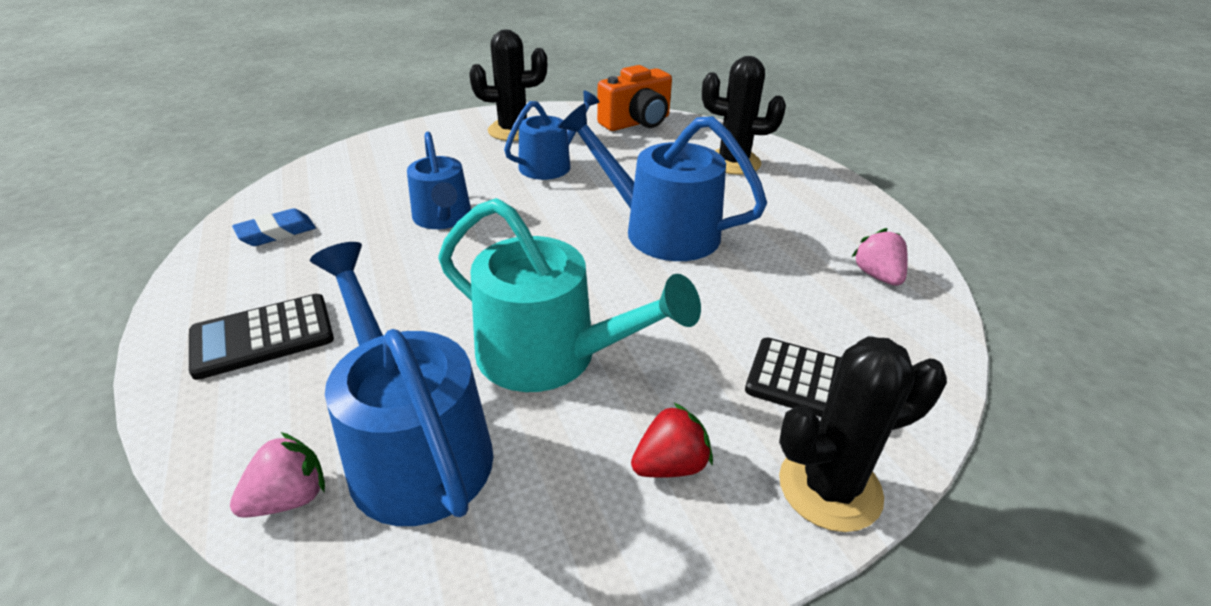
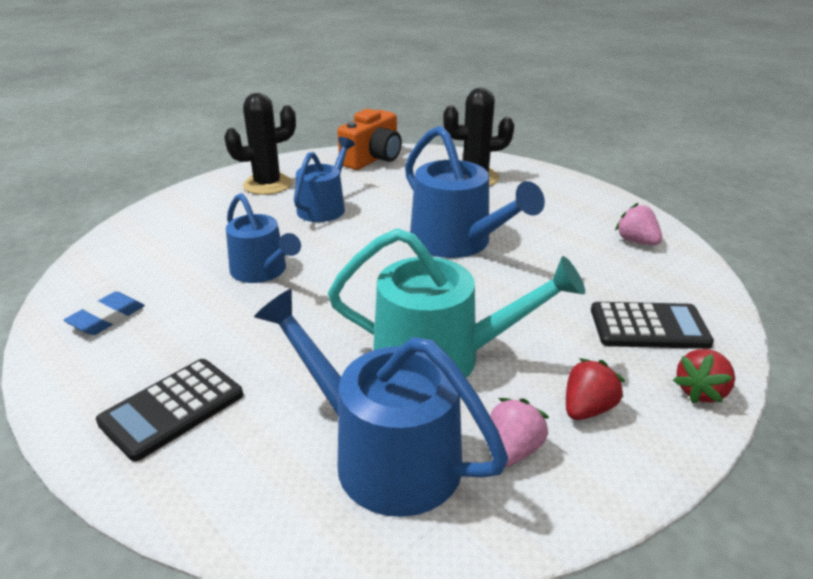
camera: 20 degrees left, 5 degrees down
pink strawberry [230,432,325,518] -> pink strawberry moved to [490,398,549,467]
blue watering can [559,103,767,261] -> blue watering can turned 135 degrees counterclockwise [405,126,545,258]
black cactus [779,336,947,532] -> red strawberry [673,349,735,404]

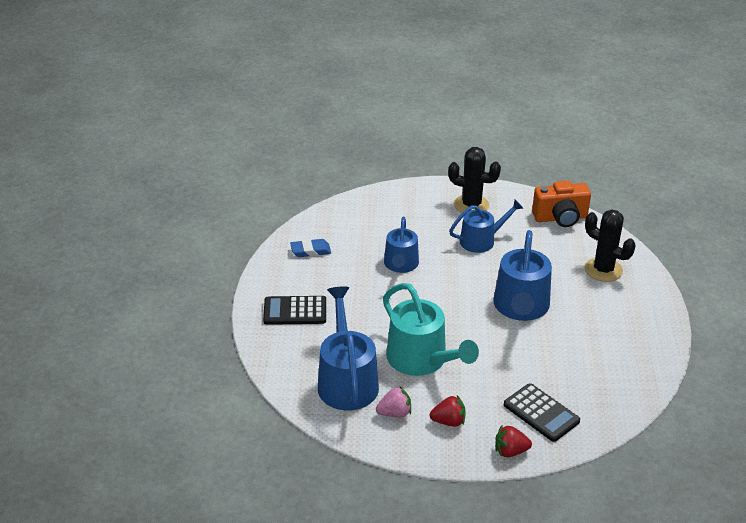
camera: 45 degrees right, 5 degrees up
pink strawberry [615,203,662,245] -> none

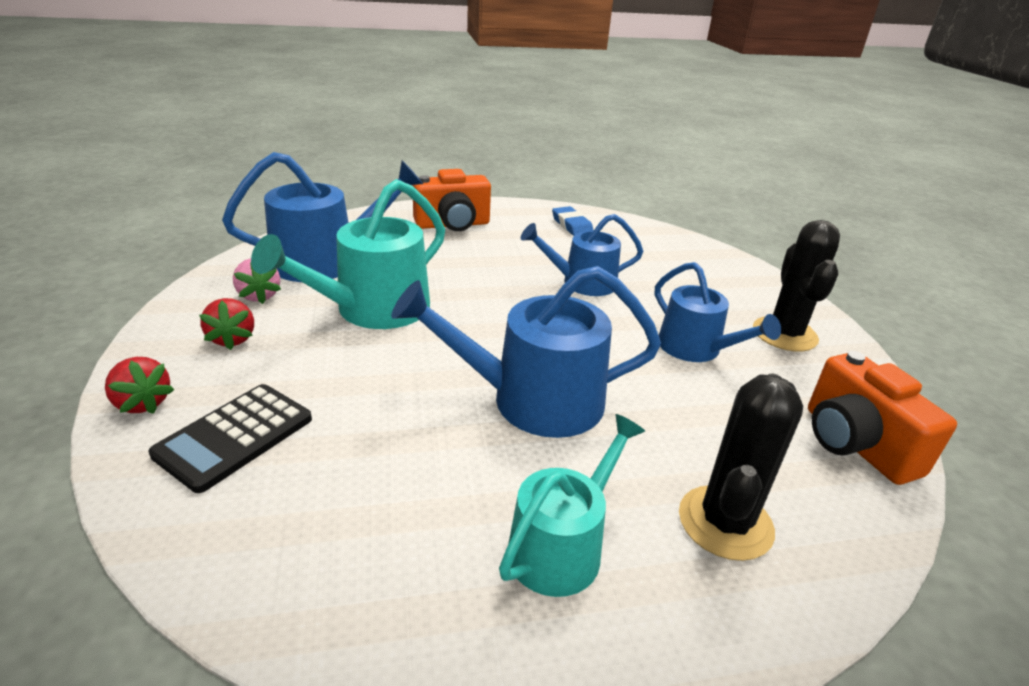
camera: 75 degrees right, 5 degrees down
black calculator [263,296,326,325] -> orange camera [412,169,491,231]
red strawberry [495,426,532,457] -> red strawberry turned 150 degrees clockwise [105,357,174,414]
none -> turquoise watering can [499,414,645,597]

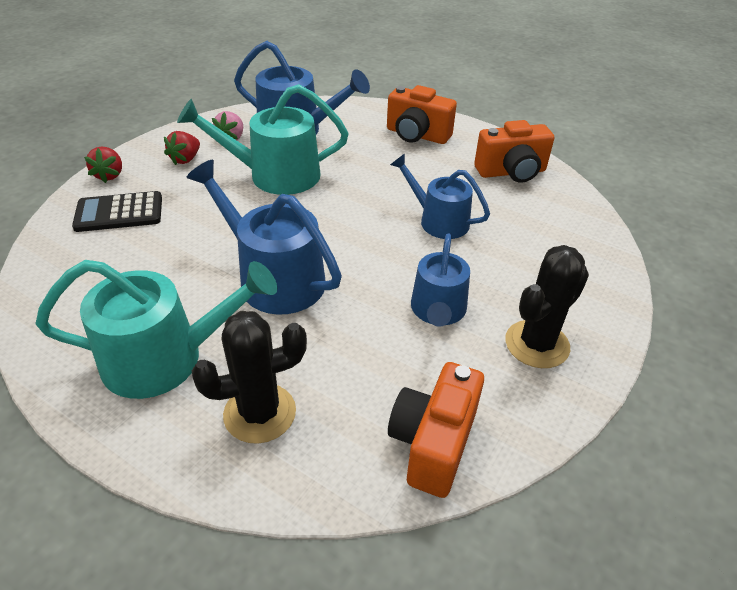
camera: 45 degrees right, 10 degrees up
turquoise watering can [499,414,645,597] -> turquoise watering can [35,260,277,399], size x1.54
blue eraser [552,206,594,236] -> orange camera [474,120,554,183]

